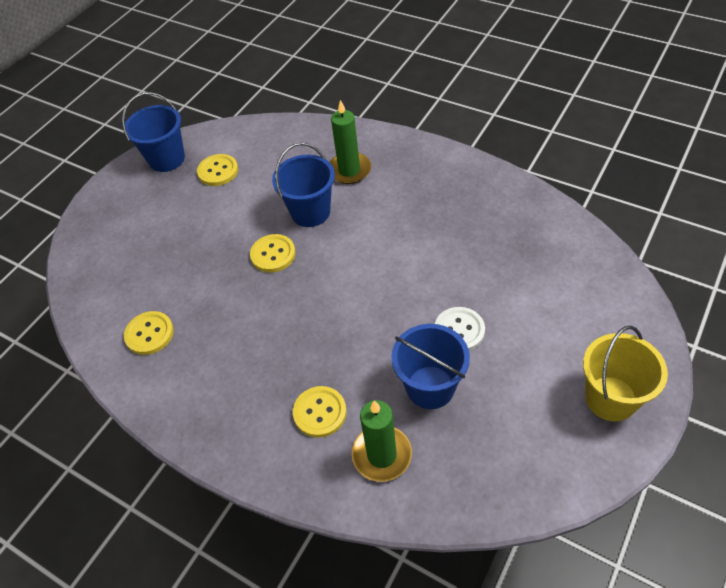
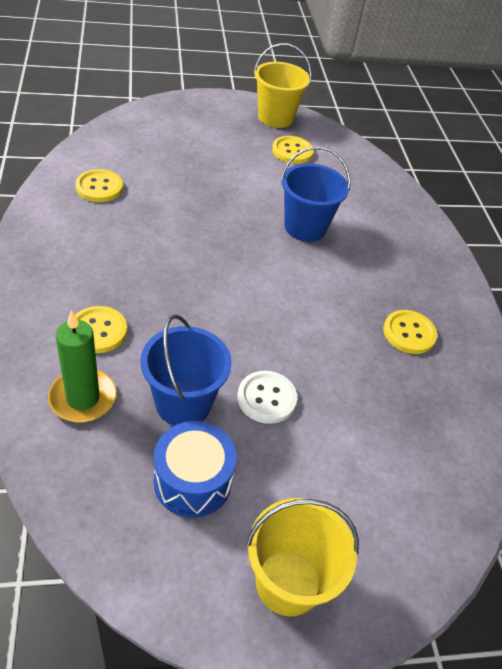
camera: 40 degrees right, 5 degrees down
blue bucket [122,92,185,172] -> yellow bucket [254,43,312,128]
yellow button [250,234,296,273] -> yellow button moved to [383,310,437,354]
green candle [330,100,371,184] -> none
none -> blue drum [154,421,236,518]

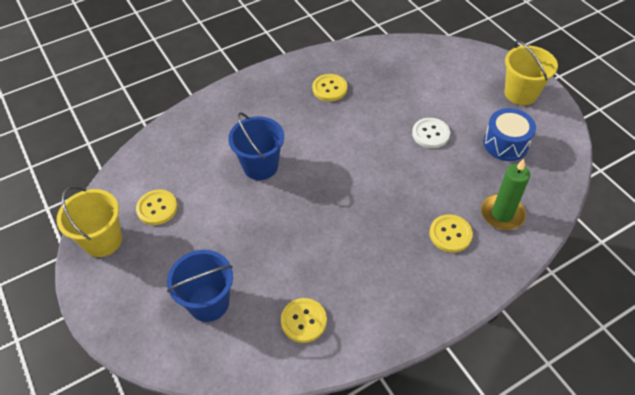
camera: 105 degrees left, 5 degrees up
blue bucket [141,314,232,426] -> blue bucket moved to [167,250,233,322]

